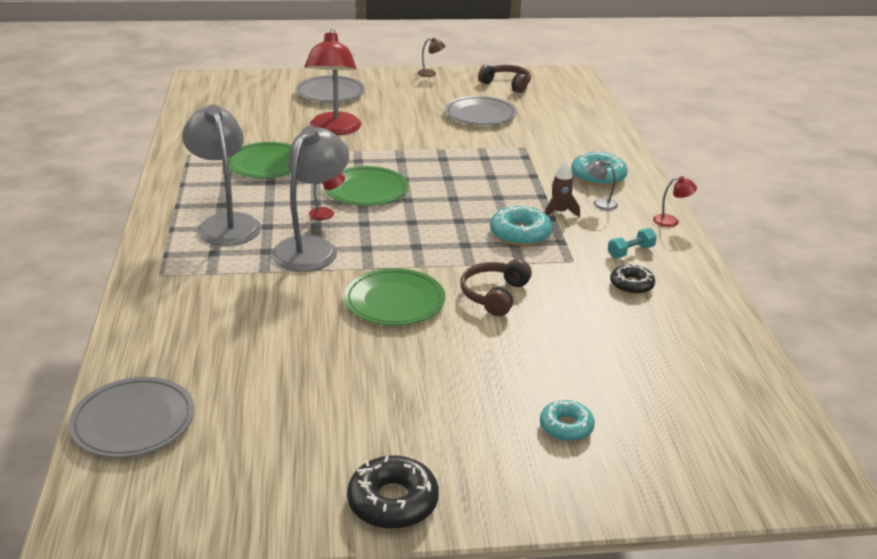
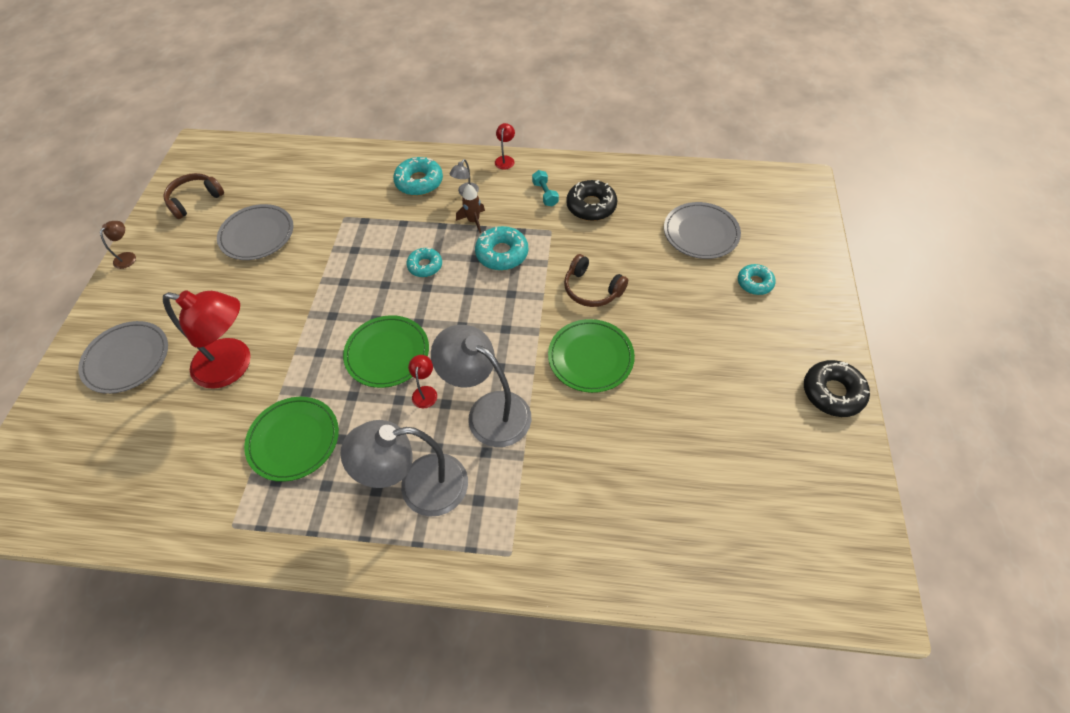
camera: 75 degrees left, 25 degrees up
grey plate [68,377,194,458] -> grey plate moved to [664,202,741,259]
black donut [610,264,655,294] -> black donut [566,180,618,221], size x1.52
none -> turquoise donut [406,248,442,277]

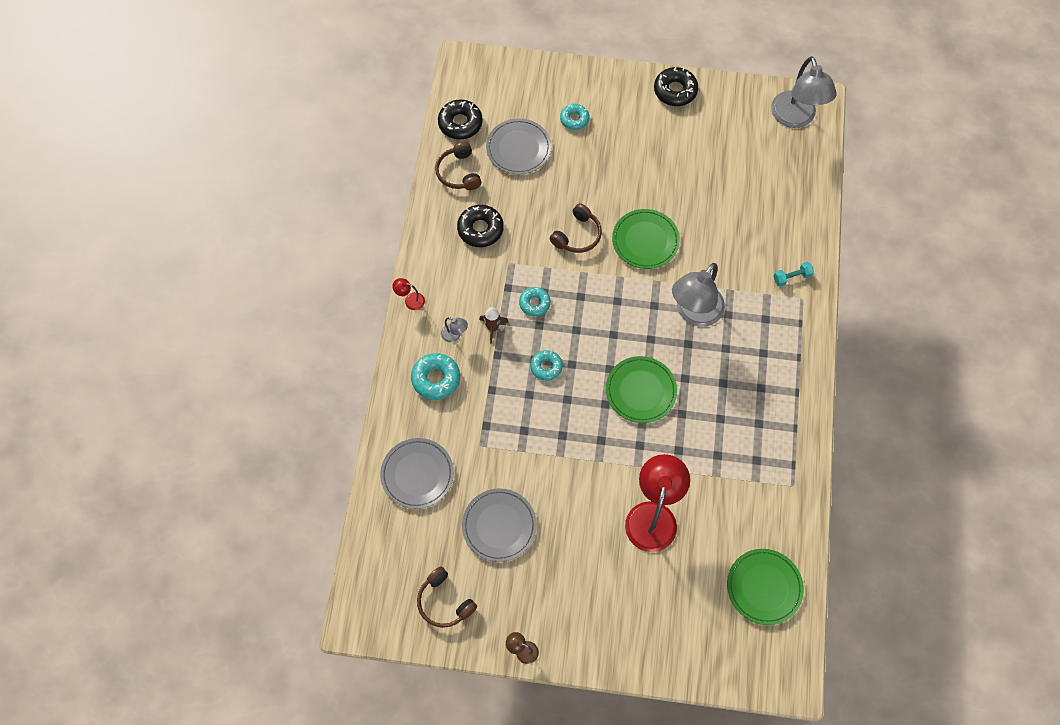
camera: 90 degrees left, 10 degrees up
grey plate [78,321,168,394] -> grey plate moved to [380,438,454,509]
green plate [244,397,339,482] -> green plate moved to [727,549,804,625]
grey lamp [340,420,468,517] -> grey lamp moved to [771,56,837,128]
red lamp [408,355,437,408] -> none
turquoise donut [475,226,528,270] -> turquoise donut [519,287,551,316], size x0.66
turquoise dumbbell [532,170,559,207] -> turquoise dumbbell moved to [774,262,814,287]
none -> brown headphones [435,142,481,190]
none -> black donut [438,99,483,139]

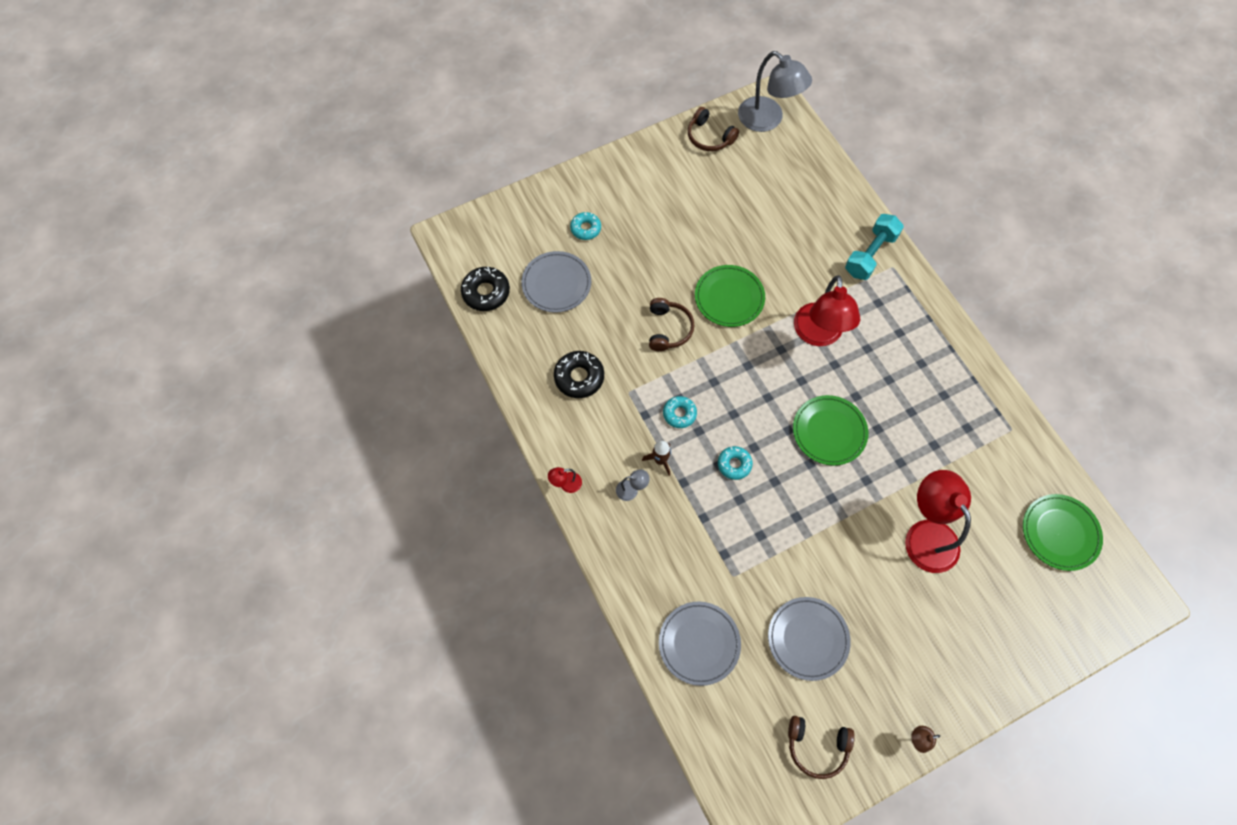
camera: 35 degrees left, 0 degrees up
turquoise donut [411,353,460,400] -> none
brown headphones [435,142,481,190] -> brown headphones moved to [688,107,739,151]
black donut [654,67,698,106] -> none
grey lamp [672,263,725,327] -> red lamp [794,275,860,346]
turquoise dumbbell [774,262,814,287] -> turquoise dumbbell [845,214,904,280], size x1.85

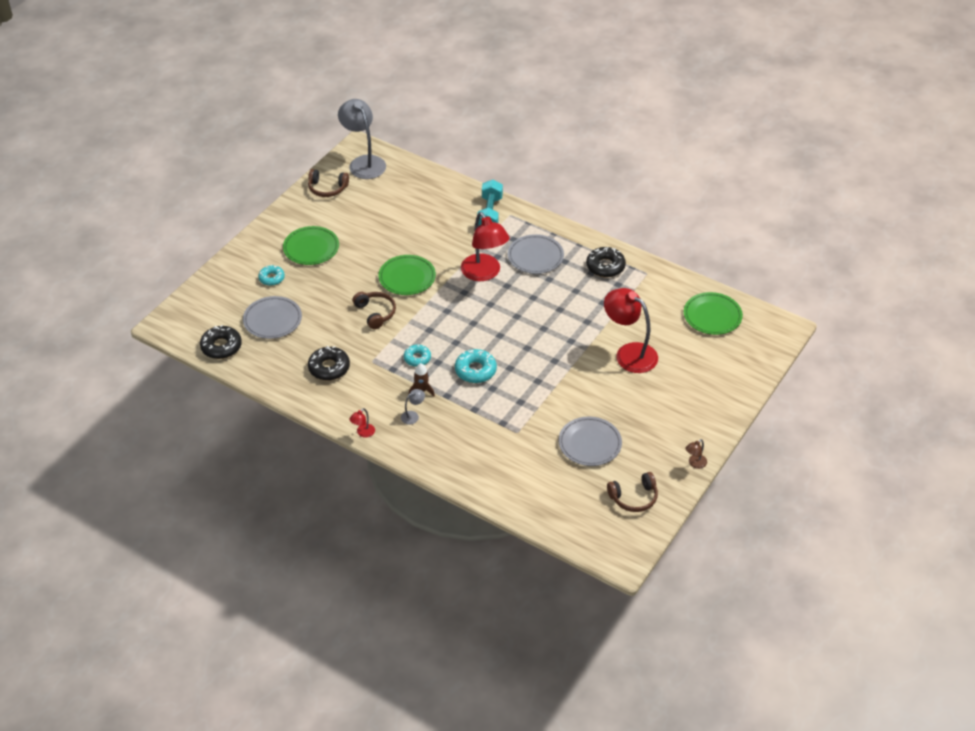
camera: 30 degrees left, 20 degrees down
grey plate [659,601,741,686] -> grey plate moved to [508,234,564,274]
turquoise donut [718,446,753,480] -> turquoise donut [455,349,497,383], size x1.52
grey lamp [738,51,812,132] -> grey lamp turned 135 degrees counterclockwise [338,99,386,179]
green plate [793,395,868,466] -> green plate moved to [283,226,339,265]
none -> black donut [586,247,626,277]

